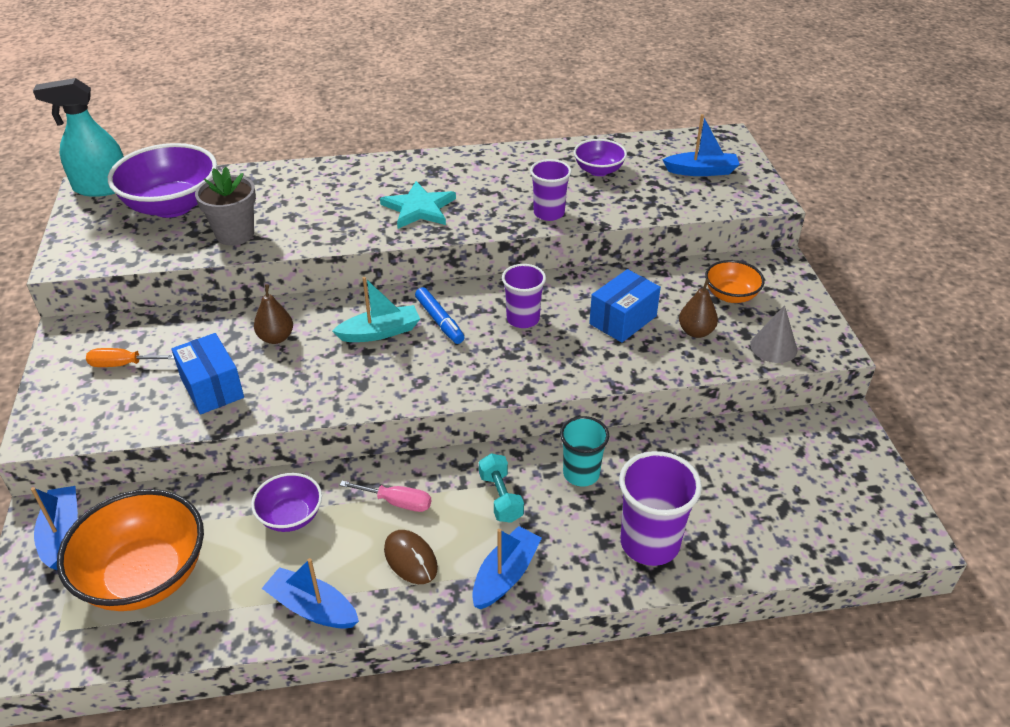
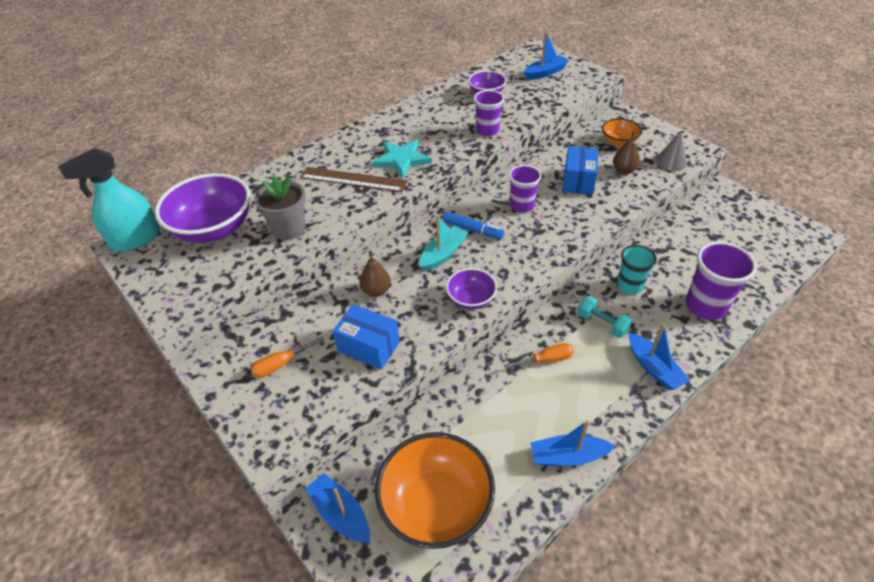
camera: 30 degrees left, 5 degrees up
purple bowl [251,473,322,532] -> purple bowl moved to [446,268,497,310]
pink screwdriver [340,481,431,512] -> orange screwdriver [504,343,574,369]
brown mouse [384,530,438,584] -> none
blue boat [472,526,542,610] -> blue boat turned 150 degrees clockwise [629,323,690,390]
none -> brown ruler [300,167,407,192]

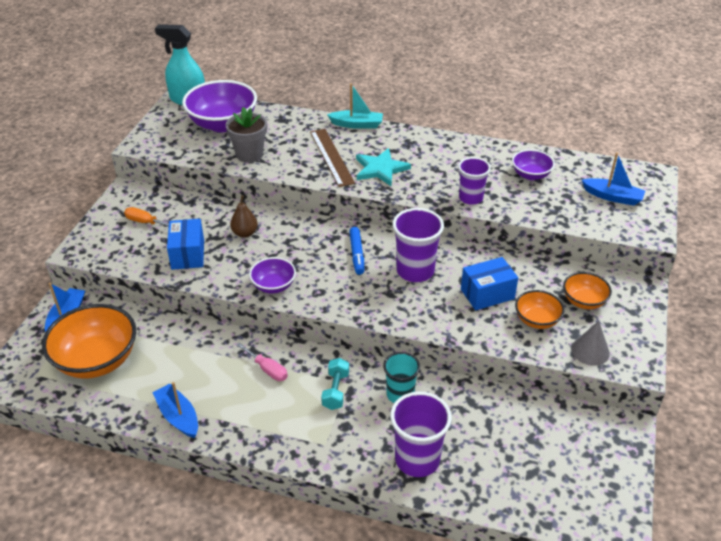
camera: 55 degrees right, 5 degrees down
turquoise boat [419,215,468,272] -> turquoise boat moved to [327,83,383,129]
orange screwdriver [504,343,574,369] -> pink screwdriver [236,343,288,381]
purple cup [509,165,542,213] -> purple cup [392,208,444,282], size x1.51
brown pear [613,131,640,174] -> orange bowl [515,290,565,329]
blue boat [629,323,690,390] -> none

